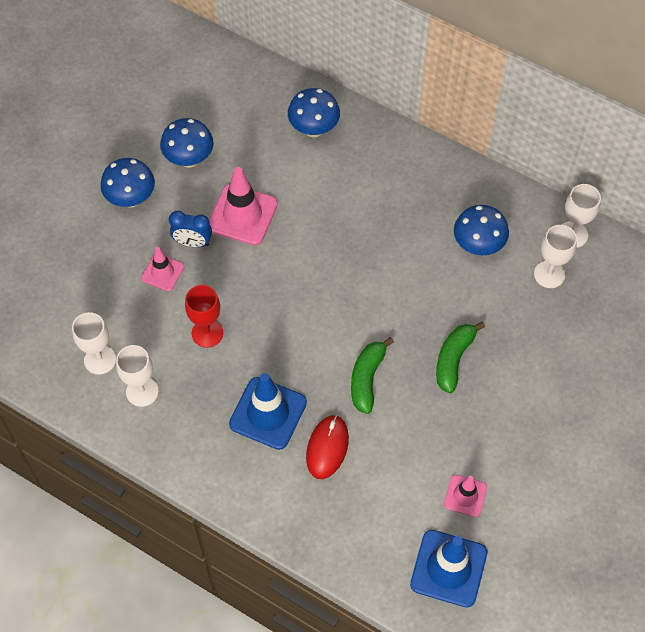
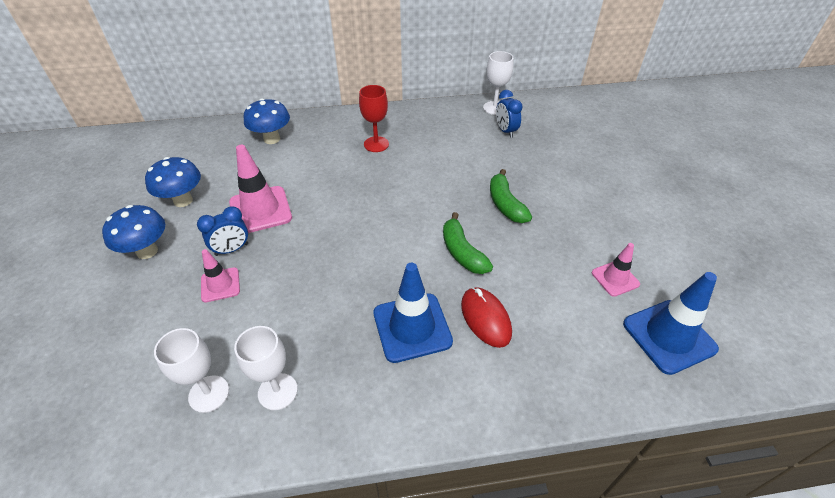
camera: 40 degrees left, 15 degrees down
red goblet [185,285,223,348] -> red goblet moved to [359,85,389,152]
blue mushroom [454,205,509,255] -> none
white goblet [534,225,577,288] -> blue clock [496,90,523,138]

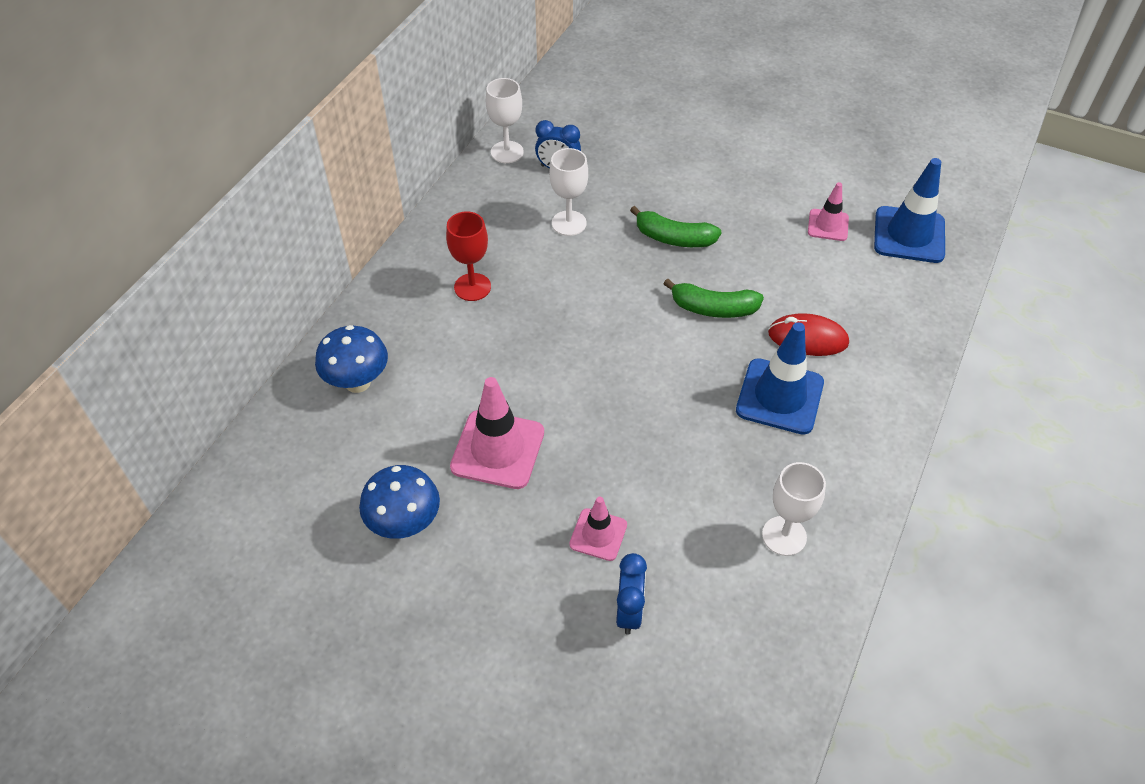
camera: 55 degrees left, 5 degrees up
blue mushroom [102,205,165,259] -> none
white goblet [154,328,229,413] -> white goblet moved to [549,148,588,236]
blue clock [197,206,248,256] -> blue clock moved to [616,553,647,635]

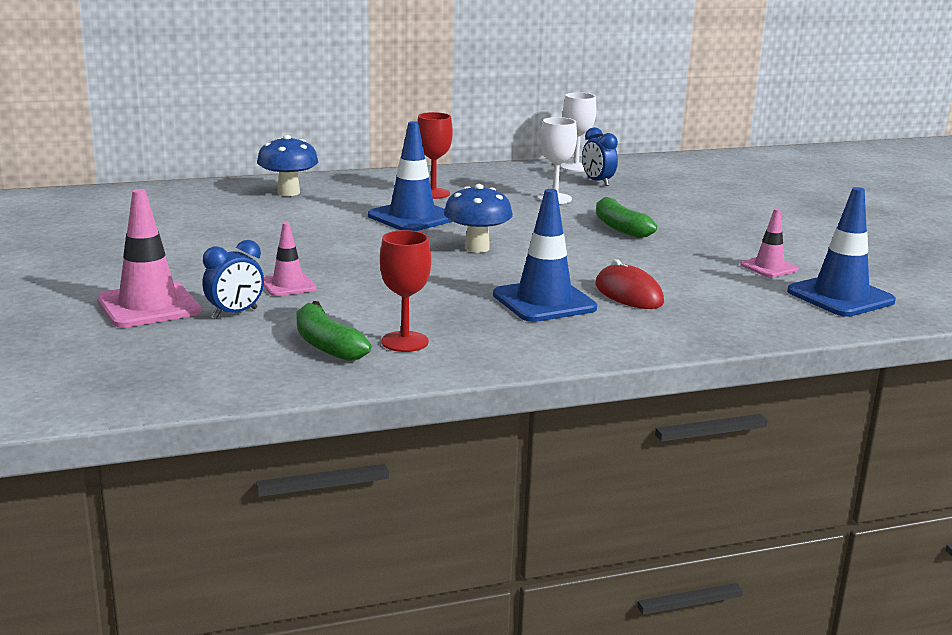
camera: 45 degrees right, 30 degrees down
blue mushroom [359,465,440,539] -> blue mushroom moved to [444,184,513,253]
pink traffic cone [450,377,544,489] -> pink traffic cone moved to [97,189,201,328]
green banana [663,279,764,318] -> green banana moved to [296,301,372,361]
white goblet [762,462,826,556] -> red goblet [380,230,432,352]
none -> blue traffic cone [368,121,453,231]

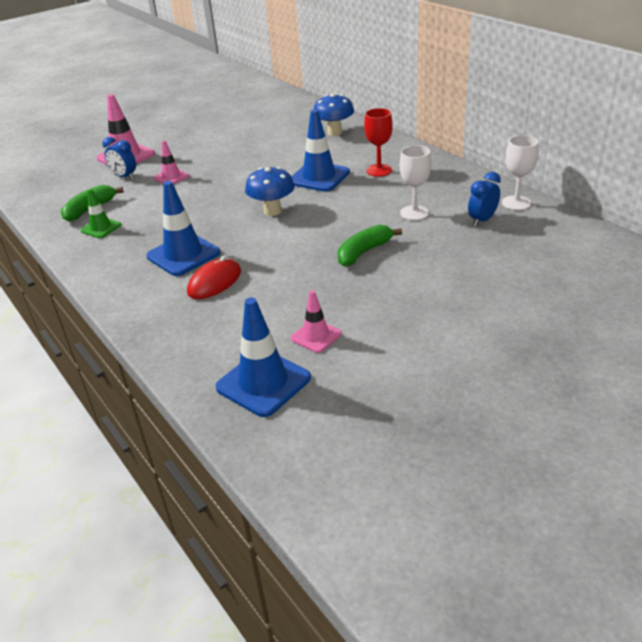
camera: 75 degrees right, 15 degrees up
red goblet [380,230,432,352] -> green traffic cone [81,189,121,238]

